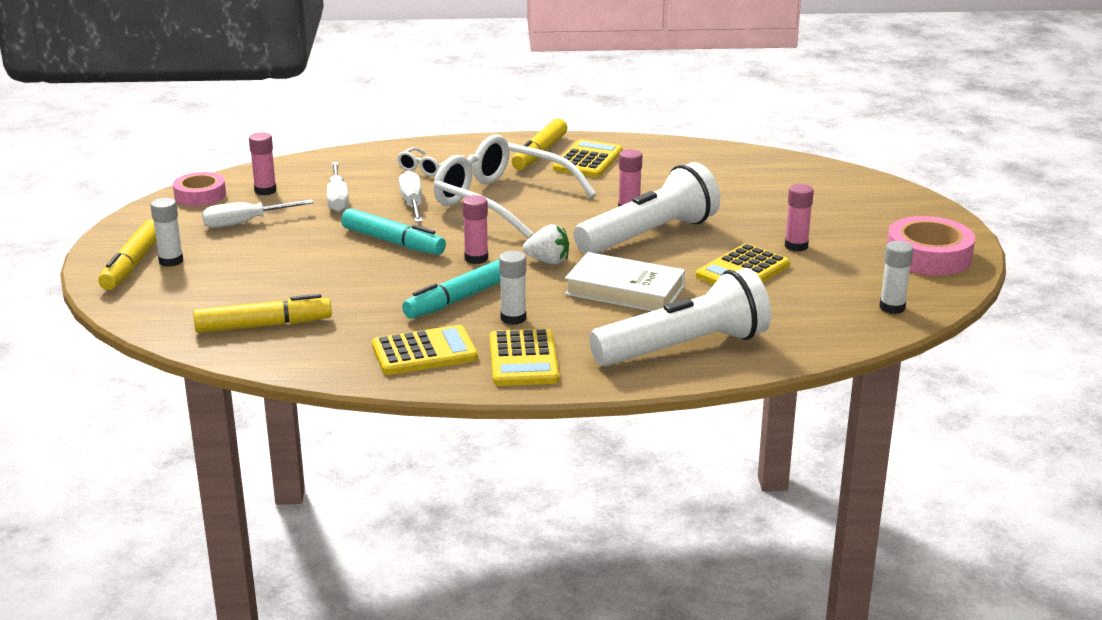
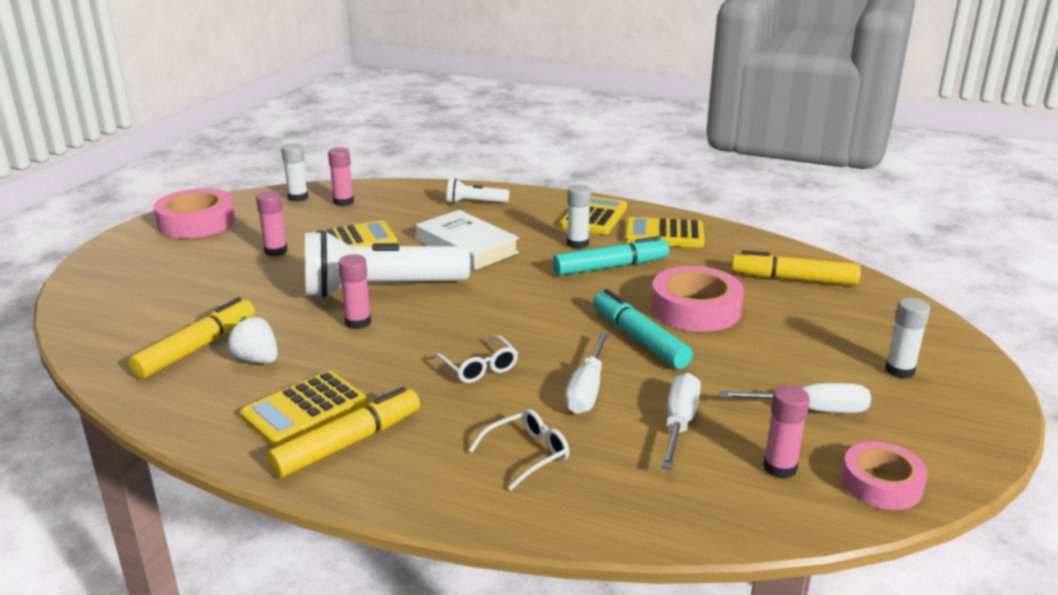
camera: 155 degrees left, 0 degrees up
yellow marker [98,219,156,290] -> yellow marker moved to [129,297,255,379]
white glasses [433,135,596,238] -> white glasses [433,335,518,383], size x0.43
pink glue stick [462,195,488,264] -> pink glue stick moved to [328,147,354,206]
white strawberry [523,224,569,264] -> white strawberry moved to [227,316,278,363]
white flashlight [589,268,771,366] -> white flashlight [447,178,510,204], size x0.46
none -> pink tape [651,266,744,332]

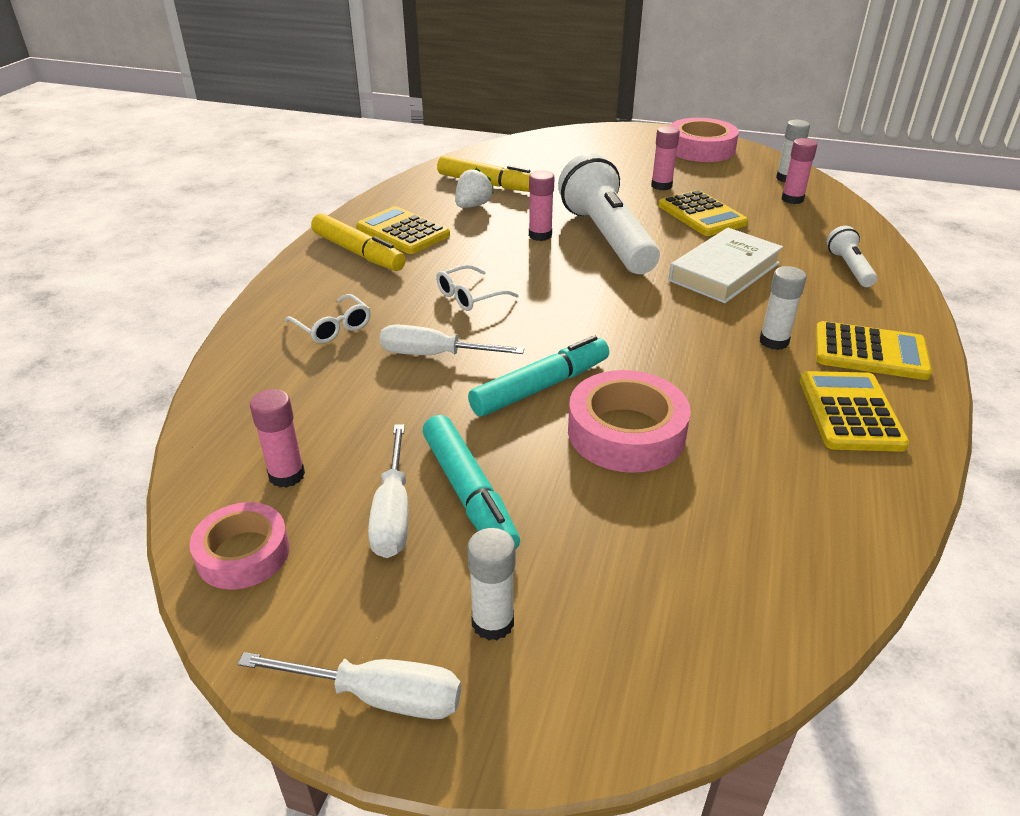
camera: 85 degrees right, 10 degrees up
turquoise marker [553,236,669,276] -> turquoise marker moved to [423,415,520,550]
white screwdriver [661,373,701,469] -> white screwdriver moved to [238,652,461,719]
yellow marker [732,250,861,286] -> none

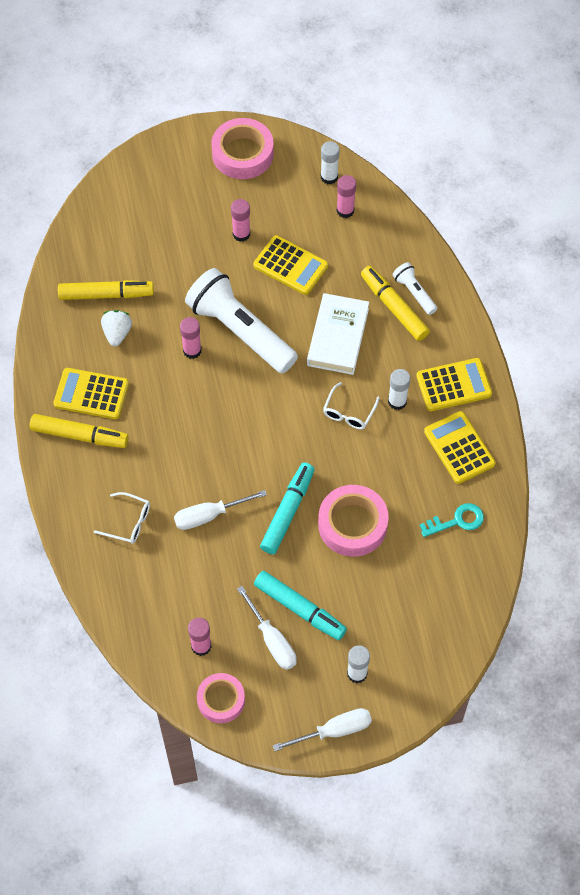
camera: 30 degrees left, 25 degrees up
white glasses [436,265,519,311] -> white glasses moved to [323,382,380,429]
none -> yellow marker [361,266,430,341]
none -> turquoise key [419,503,484,537]

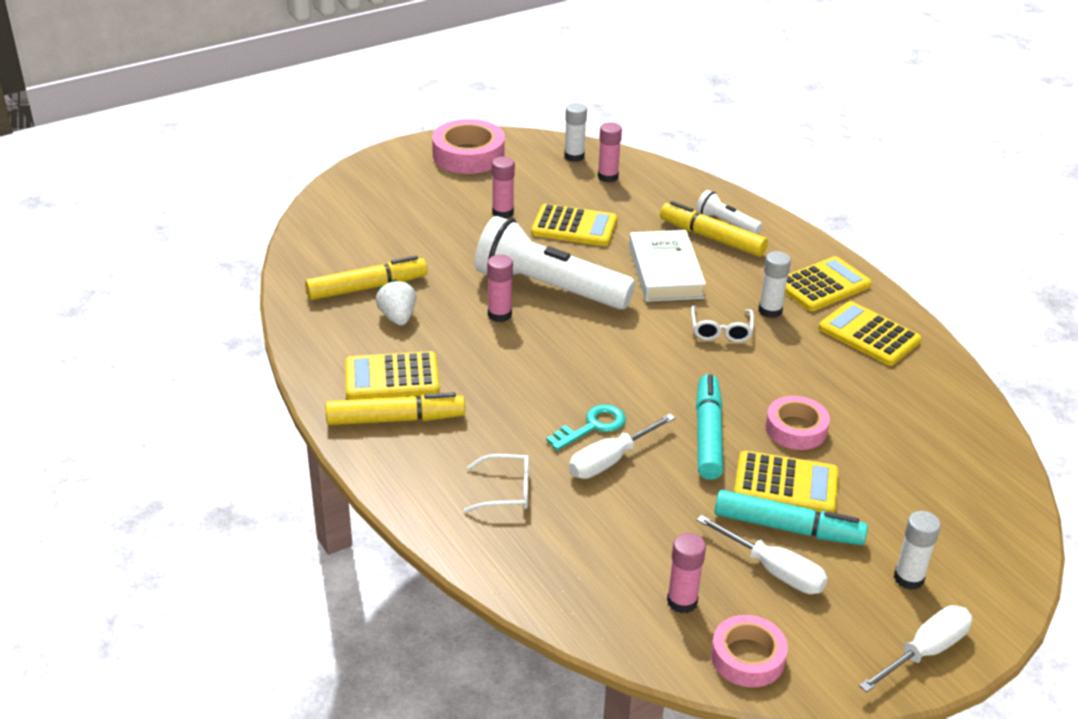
camera: 20 degrees left, 25 degrees down
pink tape [318,485,389,557] -> pink tape [765,396,830,450], size x0.65
turquoise key [419,503,484,537] -> turquoise key moved to [546,404,626,451]
none -> yellow calculator [734,451,839,513]

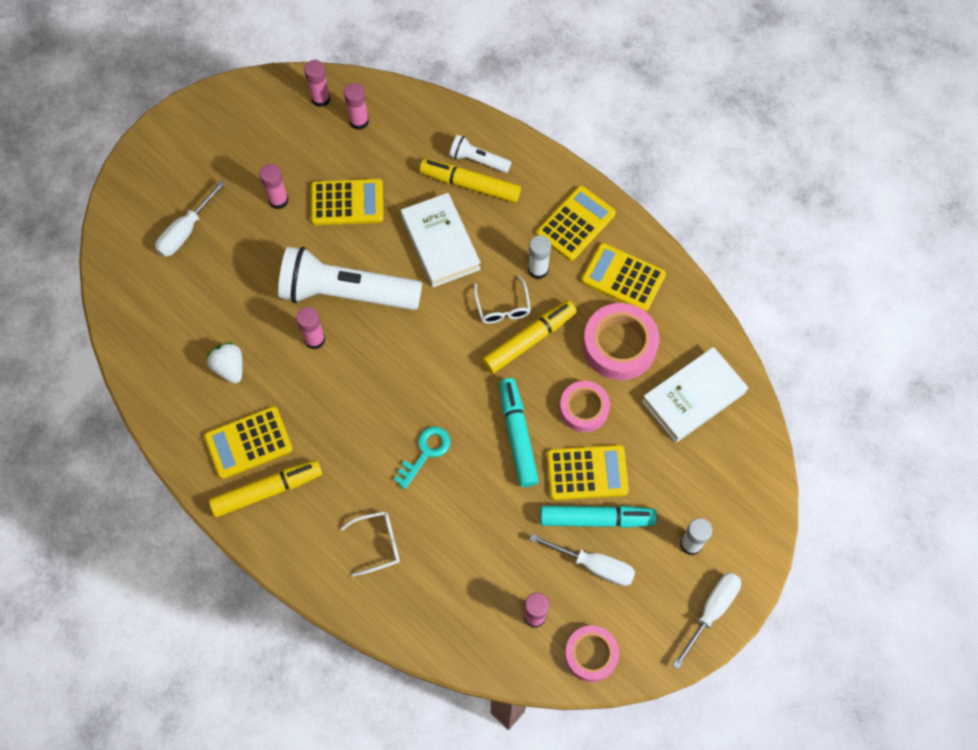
camera: 15 degrees left, 30 degrees up
yellow marker [305,256,427,300] -> yellow marker moved to [482,300,577,374]
pink tape [432,119,505,174] -> pink tape moved to [583,303,659,380]
white glue stick [564,103,587,162] -> pink glue stick [304,60,331,107]
white screwdriver [569,414,676,479] -> white screwdriver moved to [155,180,226,257]
none -> white book [642,347,748,443]

